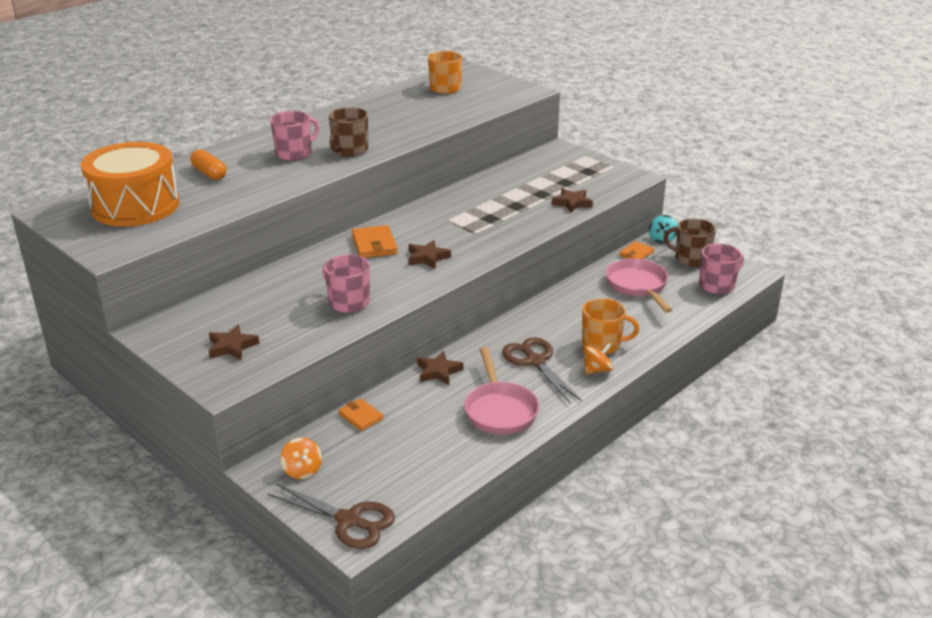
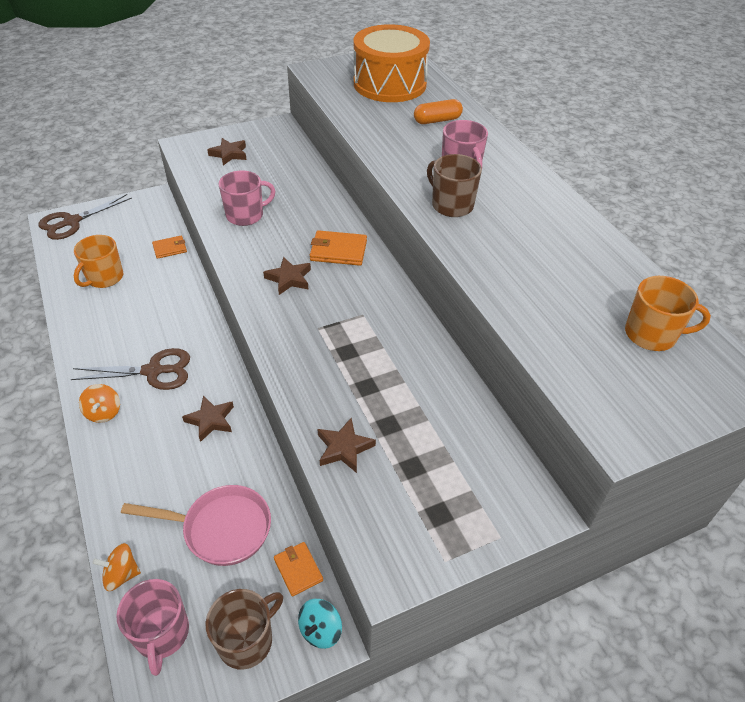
camera: 110 degrees right, 15 degrees up
orange spinning top [280,437,322,479] -> orange spinning top moved to [92,543,141,591]
brown star [417,351,464,385] -> brown star moved to [182,396,234,442]
pink pan [464,347,539,435] -> none
orange mug [582,298,639,354] -> orange mug moved to [74,235,123,288]
turquoise spinning top [649,215,678,244] -> turquoise spinning top turned 105 degrees counterclockwise [298,599,342,649]

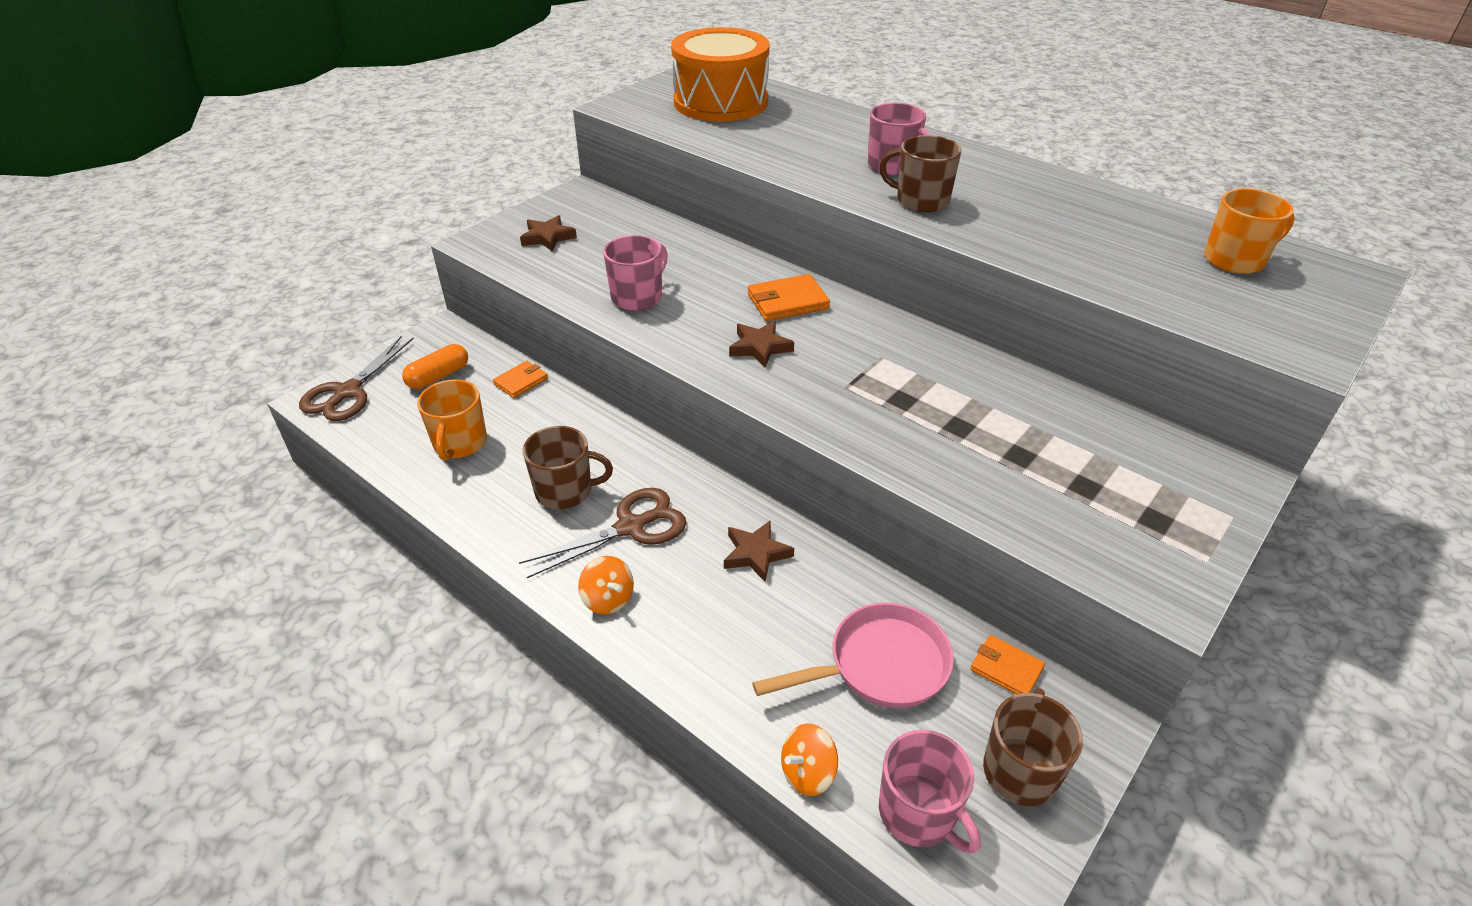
camera: 25 degrees left, 5 degrees down
turquoise spinning top [298,599,342,649] -> none
brown star [318,418,376,473] -> none
orange capsule [414,99,463,124] -> orange capsule moved to [402,344,468,389]
none -> brown mug [523,426,613,509]

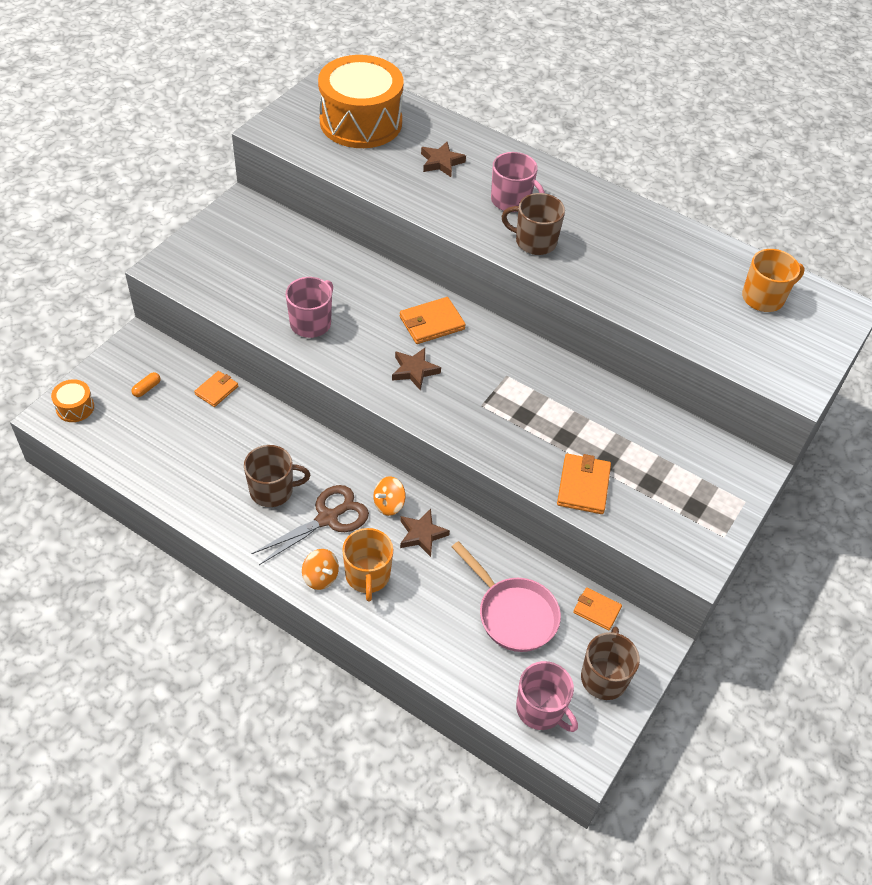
camera: 10 degrees left, 10 degrees up
brown scissors [299,336,414,421] -> orange drum [51,379,94,422]
orange capsule [402,344,468,389] -> orange capsule [131,372,160,397], size x0.59
orange mug [417,379,487,461] -> orange mug moved to [342,528,393,601]
brown star [520,215,577,252] -> brown star moved to [421,142,466,177]
pink pan [752,603,954,708] -> pink pan turned 75 degrees clockwise [452,541,561,652]
orange spinning top [781,723,838,796] -> orange spinning top moved to [374,476,406,516]
none -> orange wallet [557,454,611,514]

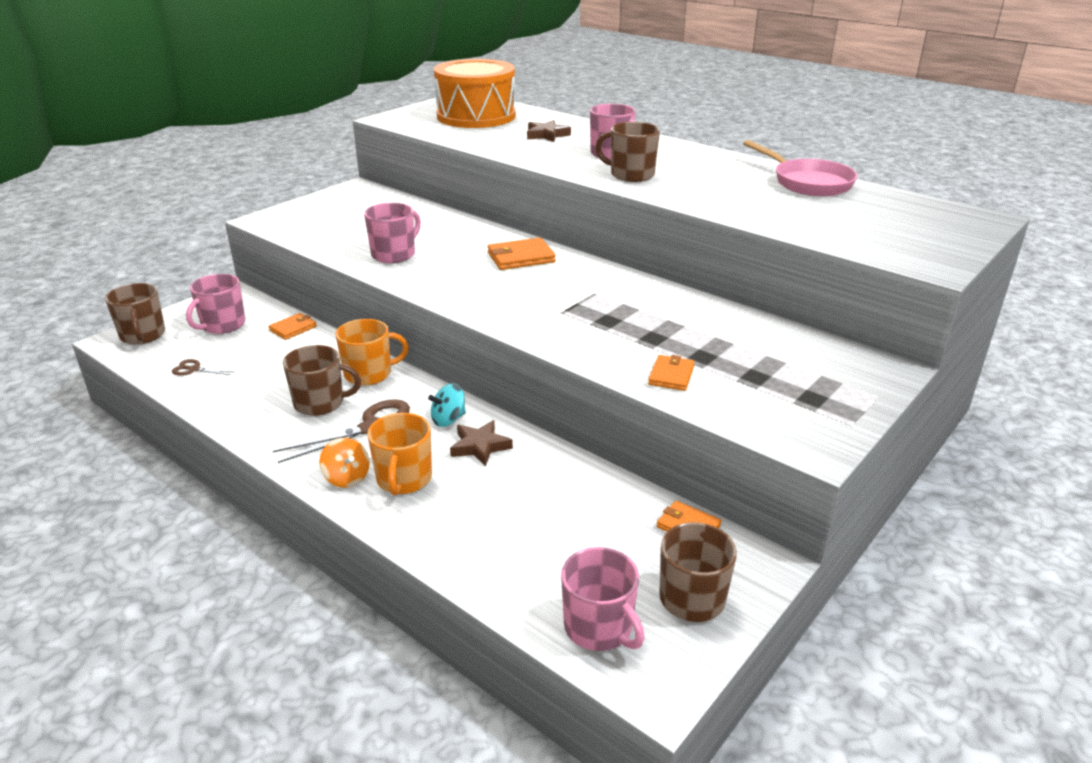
camera: 10 degrees right, 20 degrees down
orange drum [51,379,94,422] -> brown mug [105,283,165,345]
orange capsule [131,372,160,397] -> pink mug [186,274,245,334]
orange spinning top [374,476,406,516] -> turquoise spinning top [428,383,466,427]
brown star [392,348,441,390] -> none
pink pan [452,541,561,652] -> pink pan moved to [743,140,858,196]
orange wallet [557,454,611,514] -> orange wallet [648,355,695,391], size x0.66
orange mug [742,249,805,312] -> orange mug moved to [335,319,409,386]
none -> brown scissors [172,359,233,376]

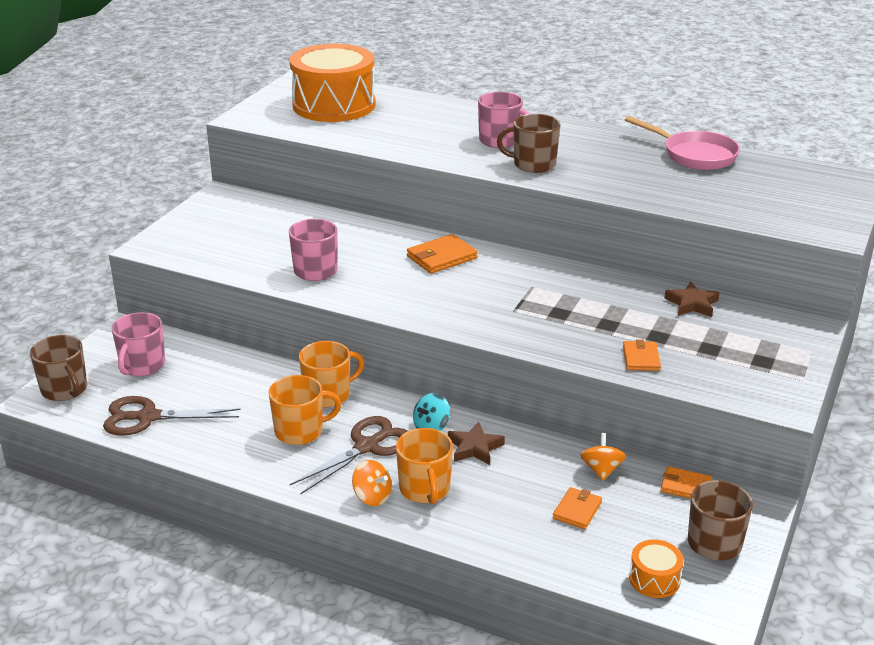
camera: 15 degrees left, 0 degrees up
brown scissors [172,359,233,376] -> brown scissors [103,396,241,436], size x2.09
orange wallet [269,313,317,340] -> orange wallet moved to [553,487,602,529]
brown mug [283,345,361,416] -> orange mug [269,375,341,445]
brown star [527,120,571,142] -> brown star moved to [664,281,720,317]
pink mug [561,547,645,651] -> orange drum [629,540,684,598]
none -> orange spinning top [580,433,626,481]

